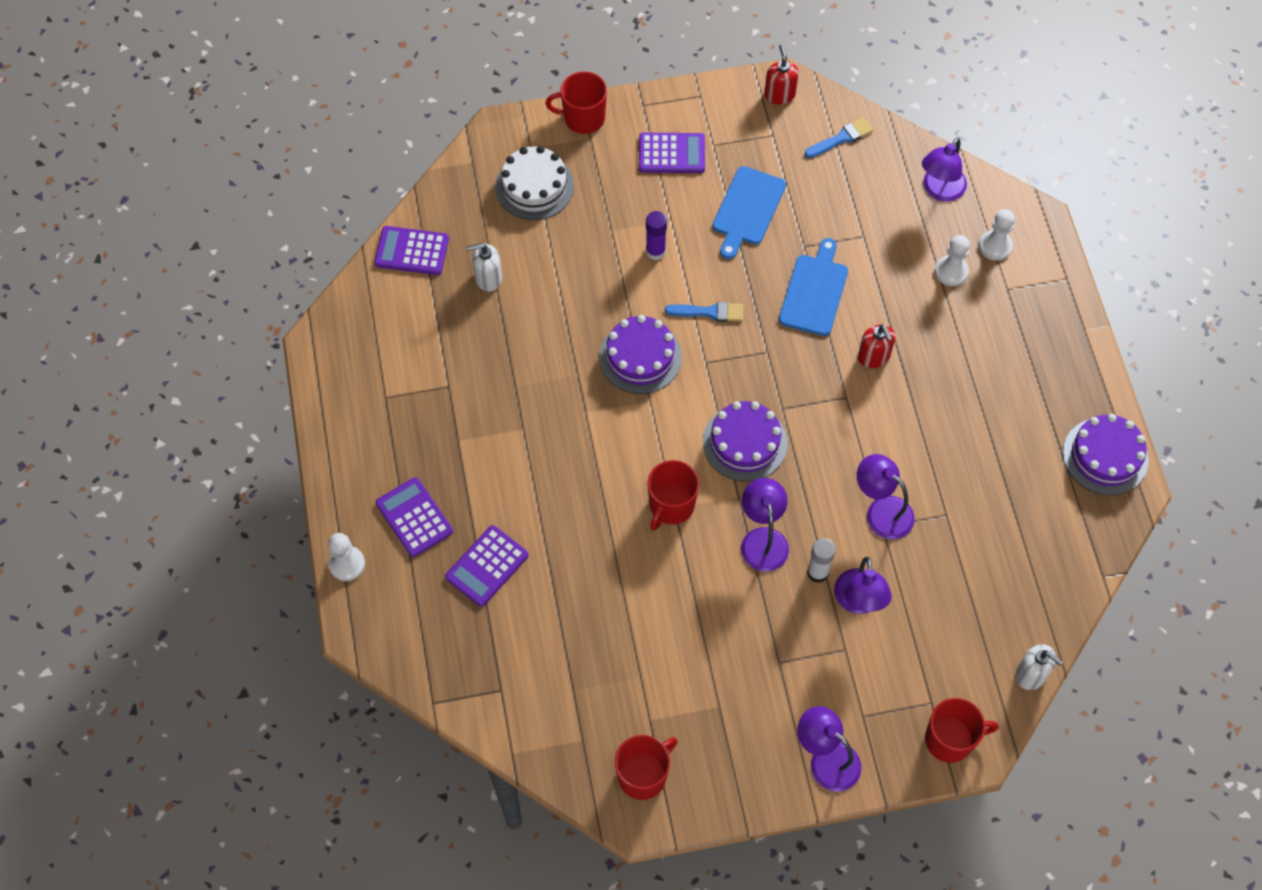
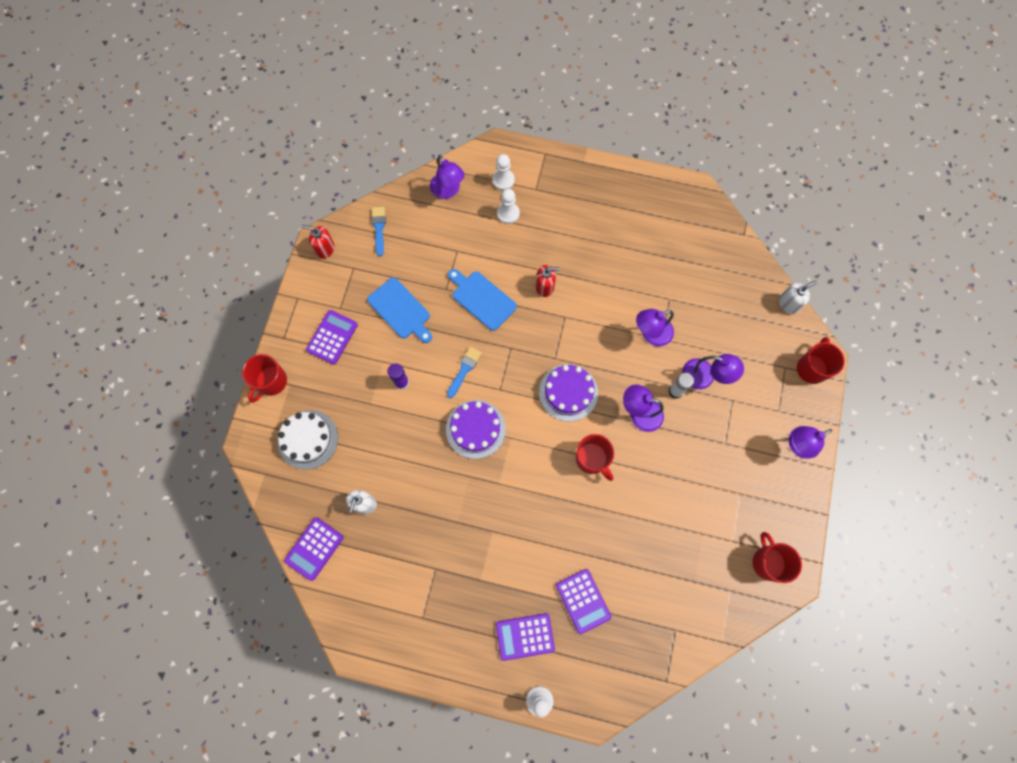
camera: 65 degrees left, 10 degrees up
purple cake [1063,414,1149,495] -> none

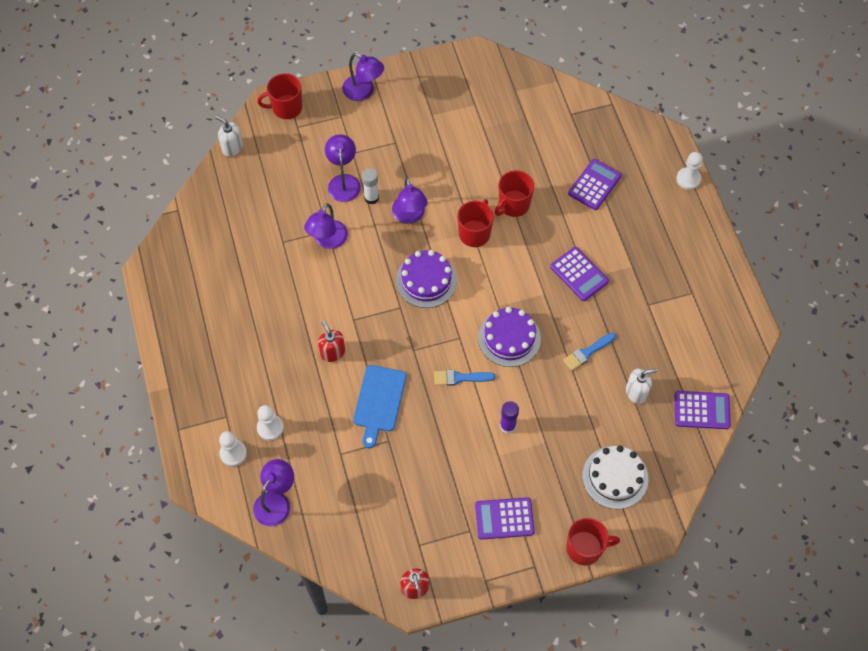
camera: 120 degrees left, 10 degrees down
blue cutting board [367,277,432,343] -> none
blue brush [372,207,386,256] -> blue brush moved to [563,333,616,371]
purple calculator [496,613,555,661] -> purple calculator moved to [550,247,609,301]
purple lamp [636,309,674,346] -> purple lamp turned 75 degrees clockwise [304,203,348,249]
red mug [753,532,802,583] -> red mug moved to [495,170,534,217]

